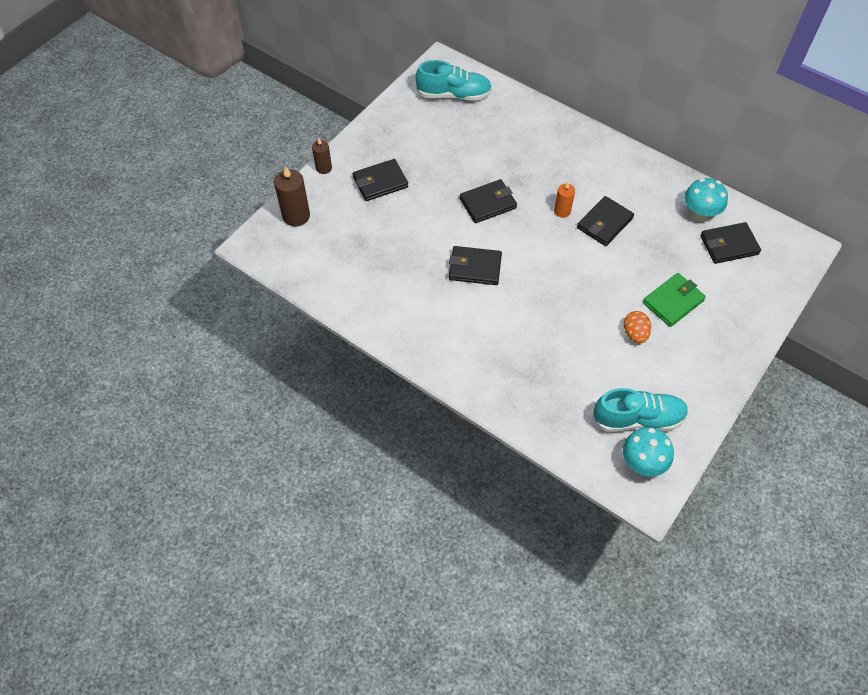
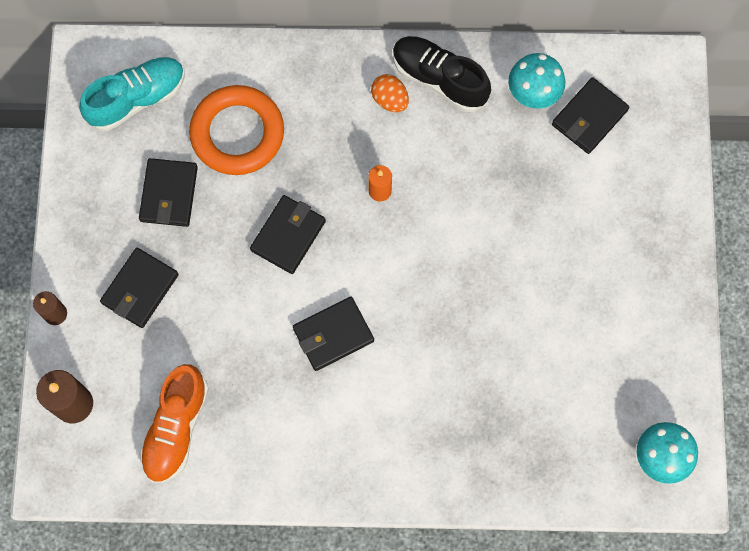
camera: 35 degrees left, 15 degrees up
black wallet [577,196,634,246] -> black wallet moved to [139,158,198,227]
turquoise shoe [592,388,688,432] -> none
orange egg [624,311,651,343] -> orange egg moved to [371,74,409,112]
green wallet [643,273,706,327] -> none
none -> orange shoe [139,364,209,483]
none -> orange ring [189,85,284,175]
none -> black shoe [393,36,491,112]

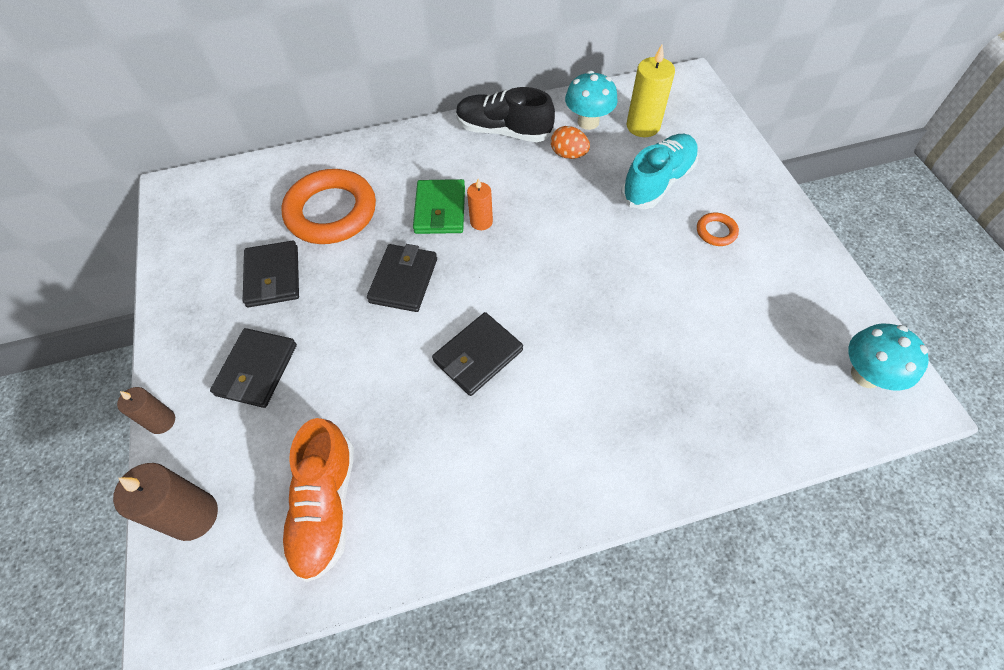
camera: 15 degrees left, 15 degrees down
turquoise shoe [79,57,185,131] -> turquoise shoe moved to [621,134,699,209]
orange egg [371,74,409,112] -> orange egg moved to [551,126,590,159]
black wallet [552,77,629,154] -> yellow candle [627,45,675,137]
none -> green wallet [413,179,465,234]
none -> orange ring [697,213,739,246]

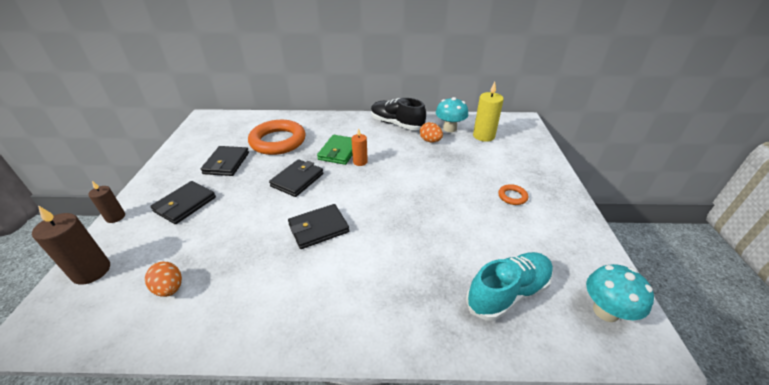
camera: 15 degrees right, 20 degrees down
orange shoe [281,418,354,582] -> orange egg [145,262,182,297]
turquoise shoe [621,134,699,209] -> turquoise shoe moved to [466,252,553,321]

